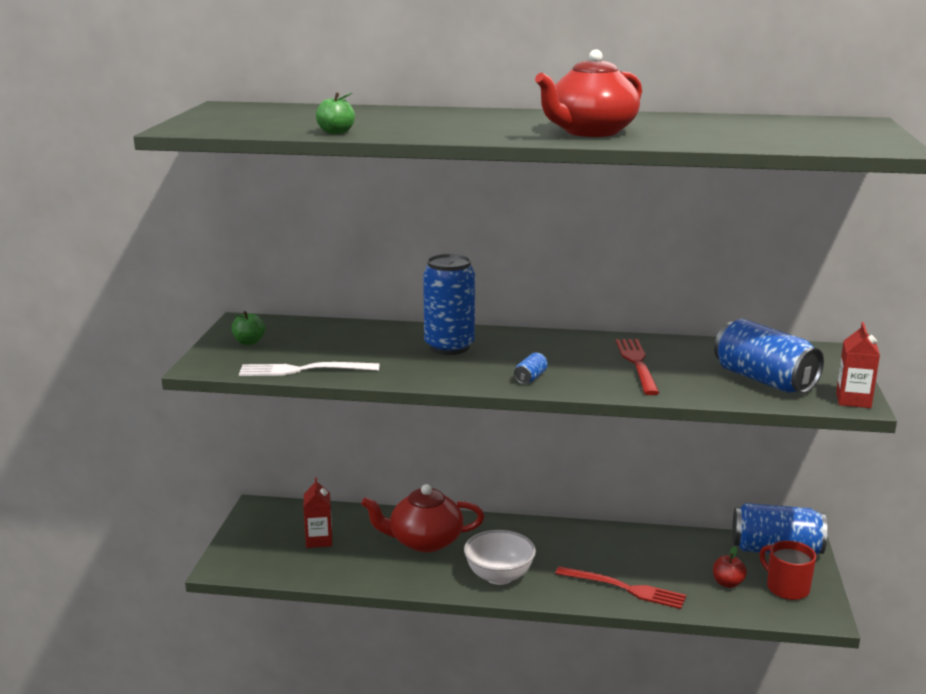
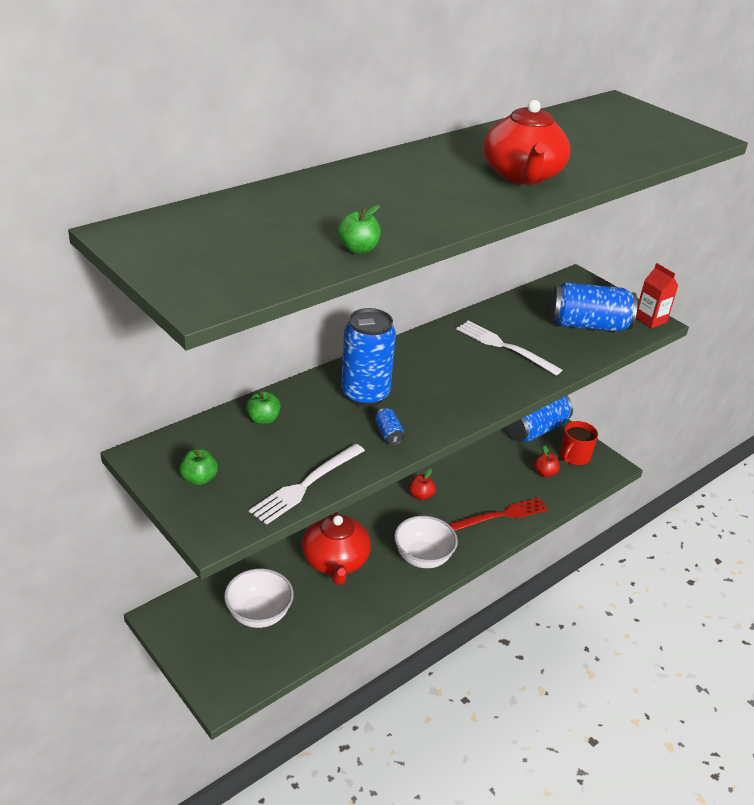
camera: 50 degrees left, 15 degrees up
red carton [303,477,332,548] -> white bowl [224,569,294,628]
red teapot [361,484,484,553] -> red teapot turned 45 degrees counterclockwise [302,512,371,585]
blue can [514,353,548,384] -> blue can moved to [375,408,404,445]
red fork [616,339,659,395] -> white fork [456,321,562,375]
red mug [760,541,816,600] -> red mug turned 60 degrees counterclockwise [560,421,598,465]
none -> green apple [246,391,281,425]
none -> red apple [409,469,436,500]

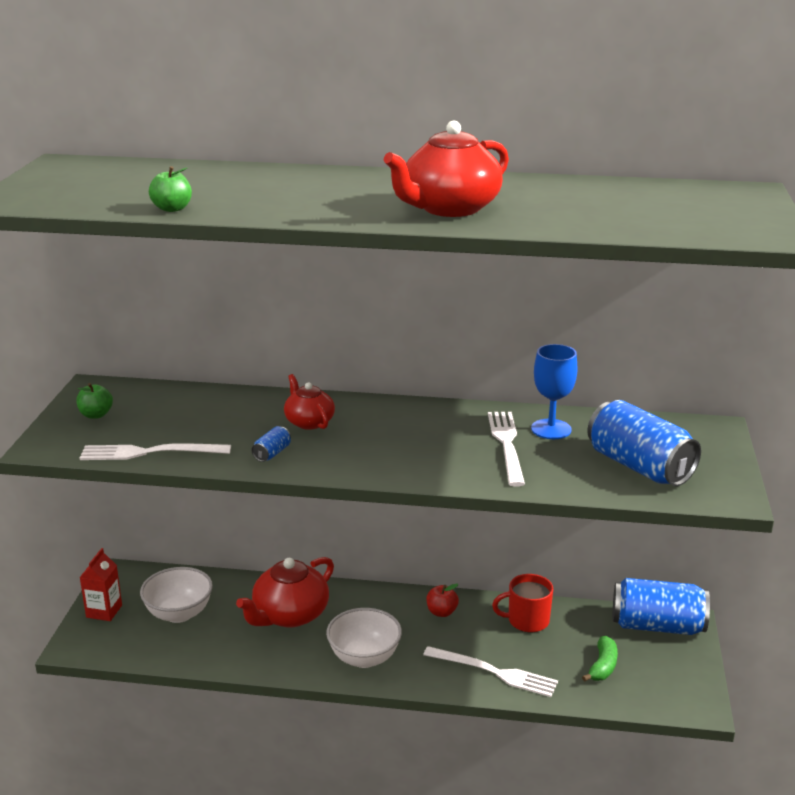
camera: 50 degrees right, 10 degrees down
green apple [246,391,281,425] -> none
blue can [341,308,396,407] -> red teapot [284,374,335,430]
red fork [449,497,548,531] -> white fork [423,646,558,697]
red apple [534,445,560,477] -> green banana [582,636,618,682]
red mug [560,421,598,465] -> red mug moved to [492,574,553,632]
red carton [636,263,678,328] -> red carton moved to [79,548,122,621]
none -> blue goblet [531,344,578,439]

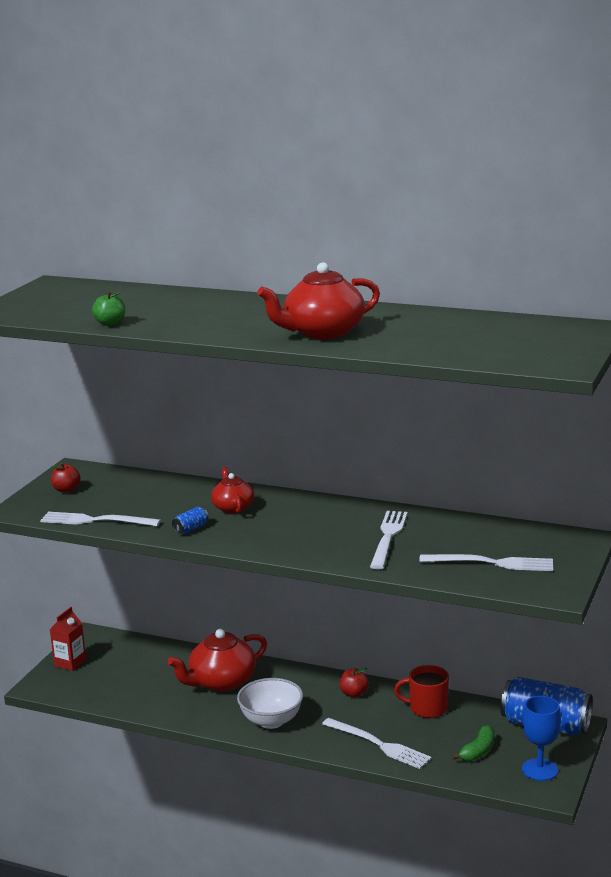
camera: 15 degrees right, 5 degrees down
green apple [76,383,113,419] -> red apple [51,463,80,493]
white bowl [140,567,213,623] -> none
blue goblet [531,344,578,439] -> blue goblet moved to [522,696,561,781]
blue can [587,400,701,486] -> white fork [419,554,553,571]

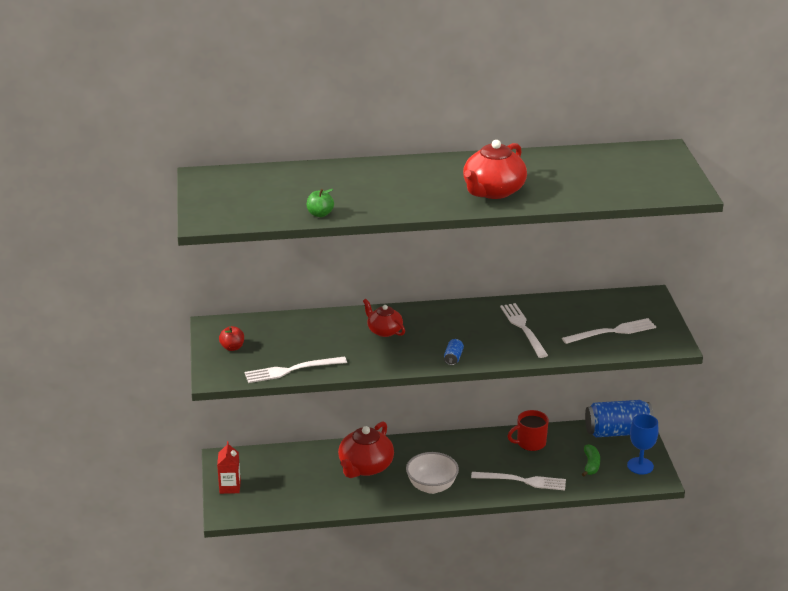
camera: 30 degrees left, 10 degrees up
blue can [172,507,208,534] -> blue can moved to [444,339,464,365]
red apple [339,667,369,697] -> none

